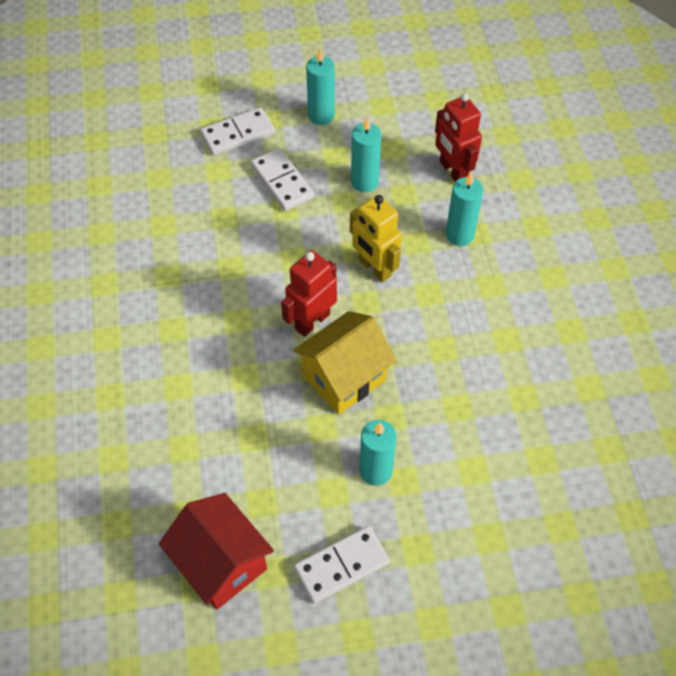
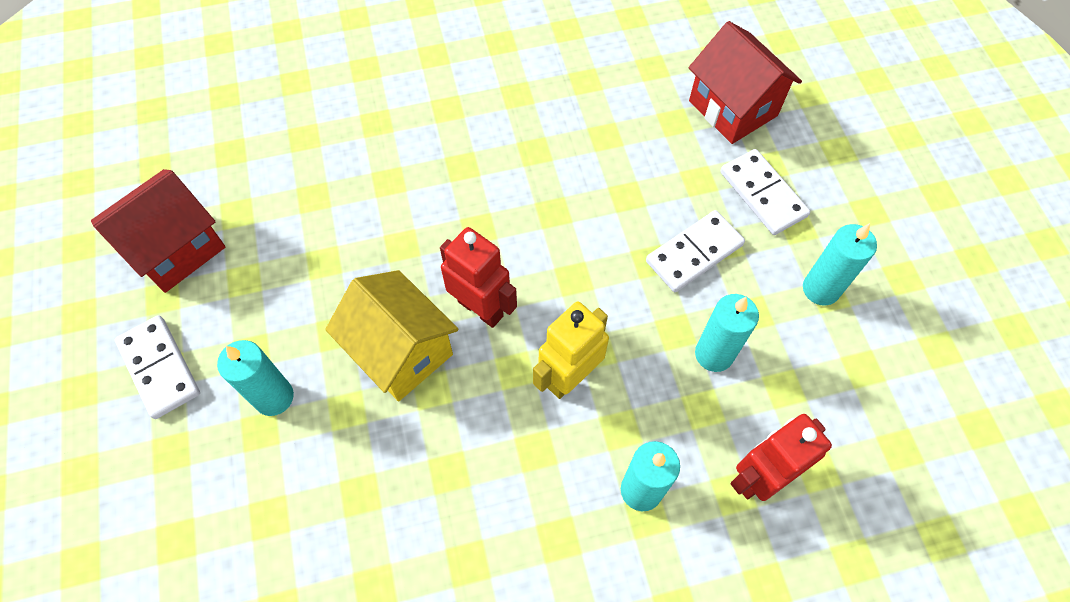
camera: 85 degrees right, 5 degrees up
none -> red house [688,21,802,144]

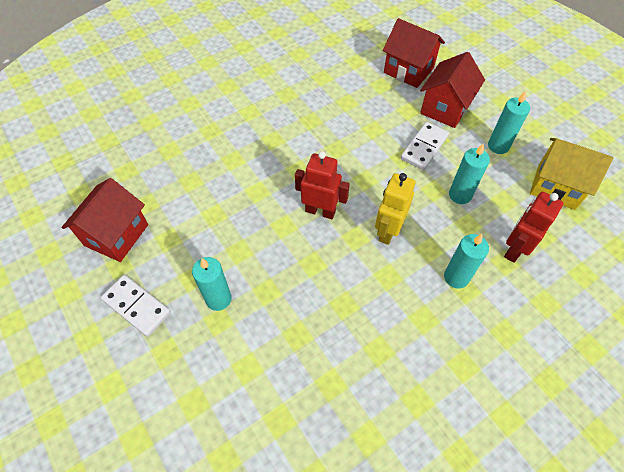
camera: 20 degrees left, 5 degrees down
yellow house [325,270,458,401] -> yellow house moved to [530,138,614,210]
white domino [720,149,810,235] -> red house [420,52,485,128]

